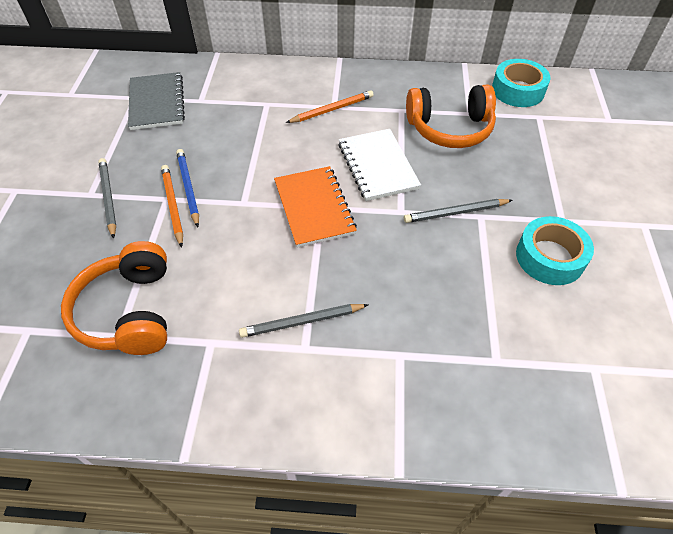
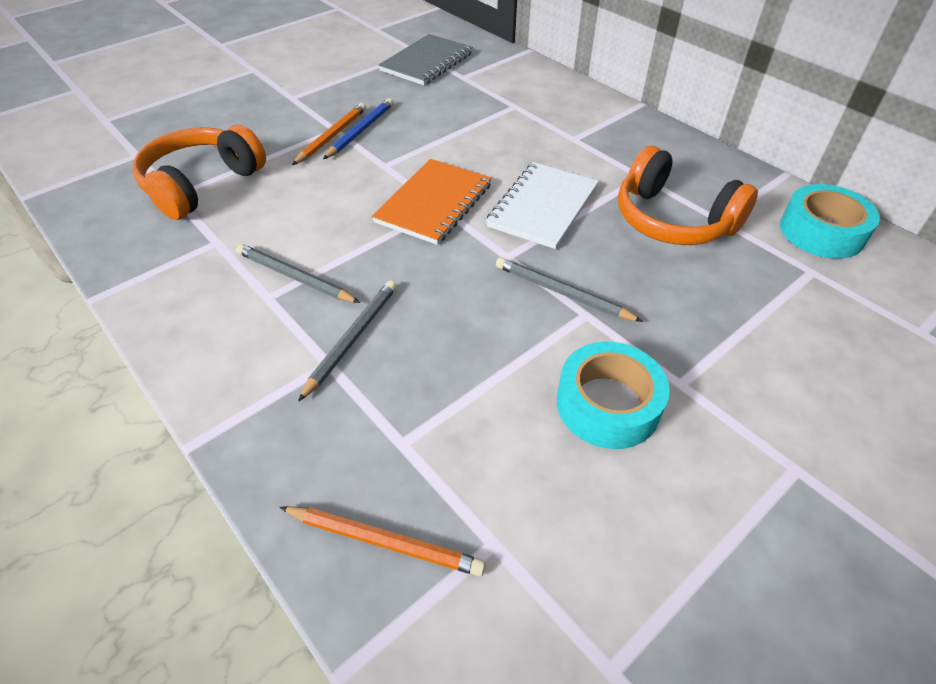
camera: 45 degrees right, 5 degrees down
grey pencil [98,158,116,239] -> grey pencil moved to [298,281,397,402]
orange pencil [286,90,374,123] -> orange pencil moved to [279,506,486,577]

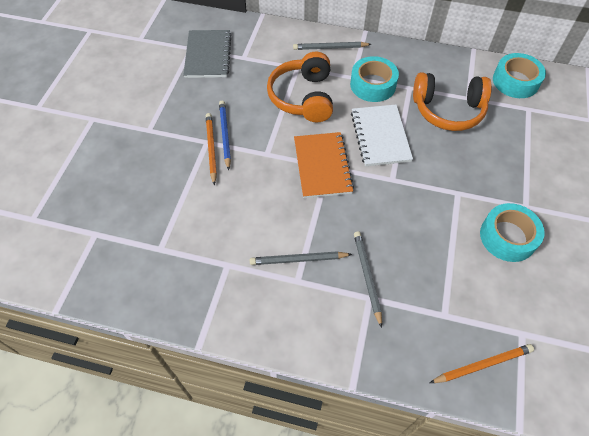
camera: 35 degrees left, 10 degrees up
orange headphones [132,125,266,220] -> orange headphones moved to [267,52,333,122]
grey pencil [496,257,643,322] -> grey pencil moved to [293,42,371,50]
none -> turquoise tape [350,56,399,102]

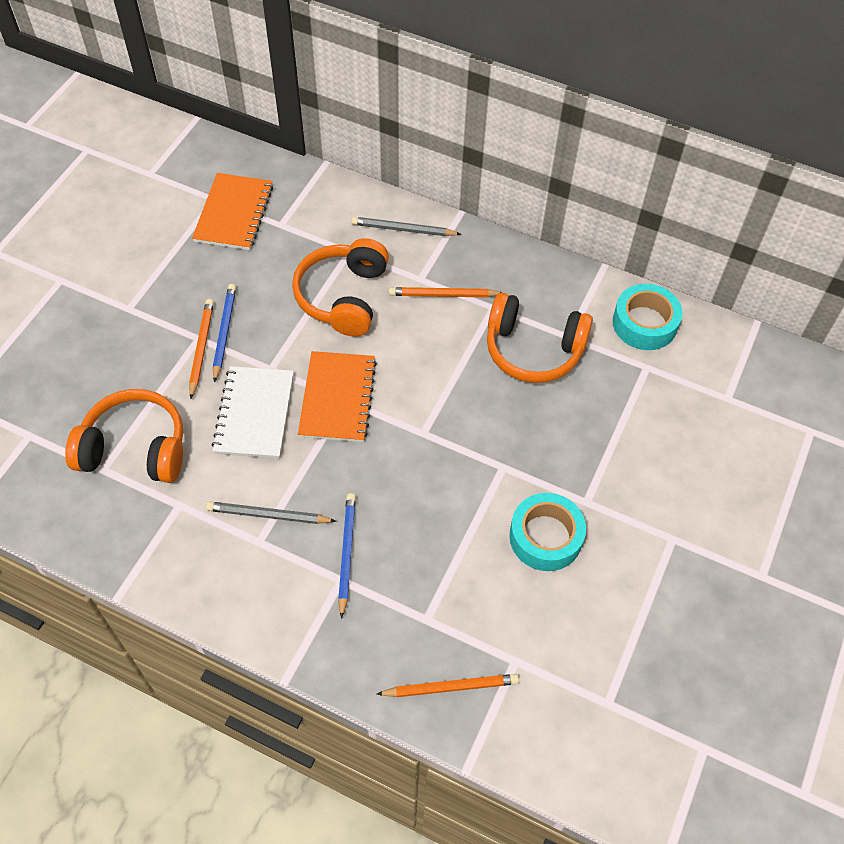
camera: 10 degrees right, 0 degrees up
grey notebook [183,30,232,78] -> orange notebook [192,173,273,250]
turquoise tape [350,56,399,102] -> orange pencil [389,287,501,298]
white notebook [351,104,413,166] -> white notebook moved to [212,366,294,459]
grey pencil [354,231,382,328] -> blue pencil [338,493,356,619]
none -> orange headphones [65,389,183,483]

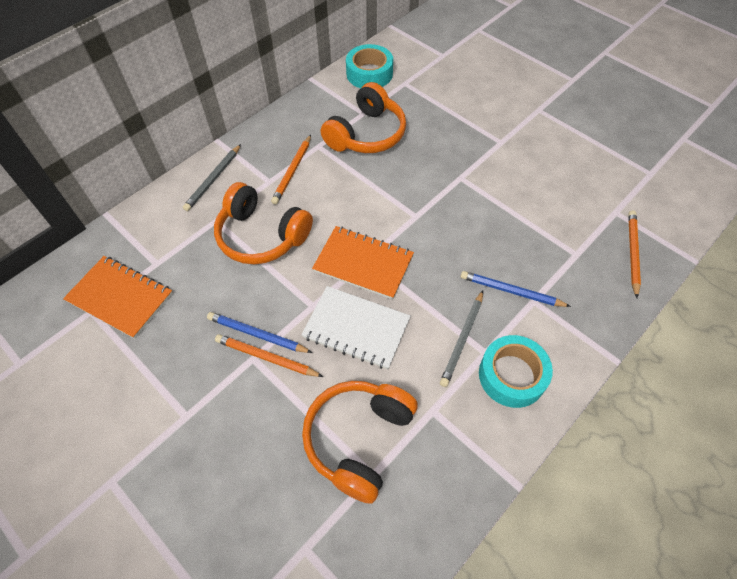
camera: 70 degrees left, 0 degrees up
turquoise tape [509,493,586,571] -> turquoise tape moved to [479,335,553,408]

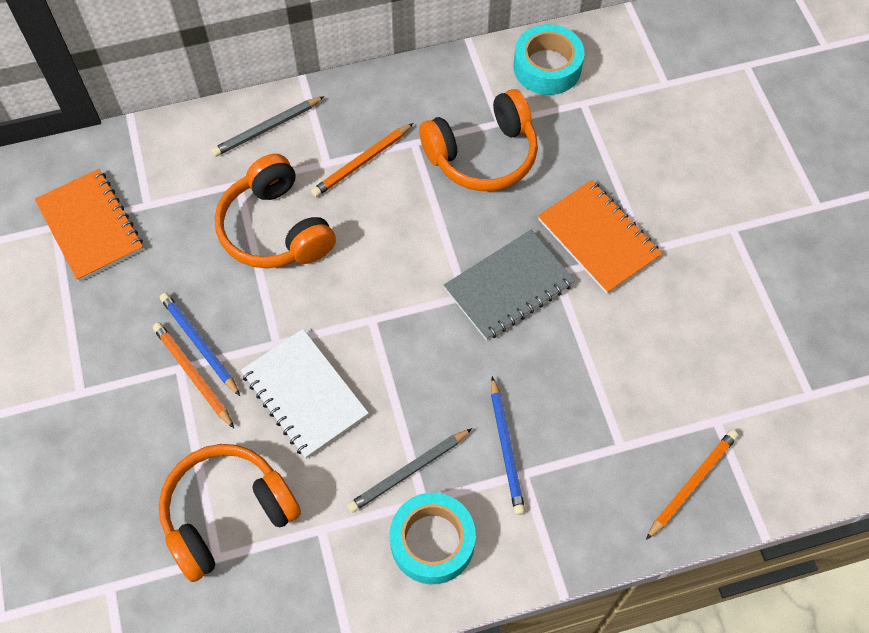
camera: 30 degrees right, 5 degrees up
orange notebook [312,226,414,300] -> orange notebook moved to [538,180,662,294]
blue pencil [461,271,571,307] -> blue pencil turned 150 degrees counterclockwise [491,376,525,515]
none -> grey notebook [444,230,575,341]

